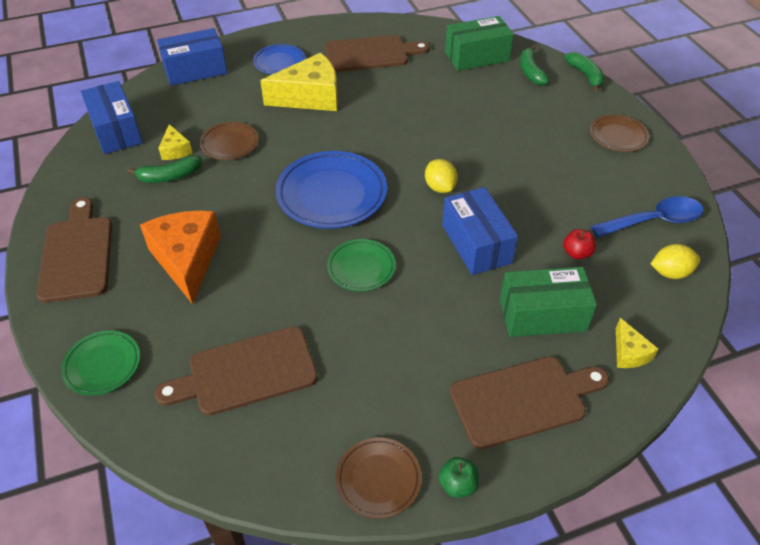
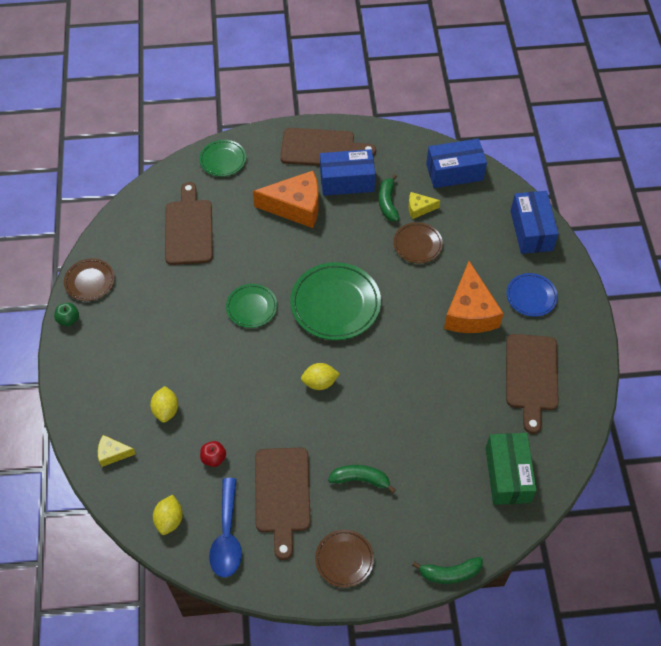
camera: 105 degrees right, 10 degrees up
yellow cheese [260,53,338,111] -> orange cheese [444,261,504,333]
blue plate [275,151,387,229] -> green plate [290,262,381,340]
blue box [442,187,518,275] -> blue box moved to [320,149,376,196]
brown cutting board [450,357,609,449] -> brown cutting board moved to [255,448,311,560]
green box [500,267,597,337] -> yellow lemon [150,386,178,422]
green banana [520,45,549,85] -> green banana moved to [328,465,396,493]

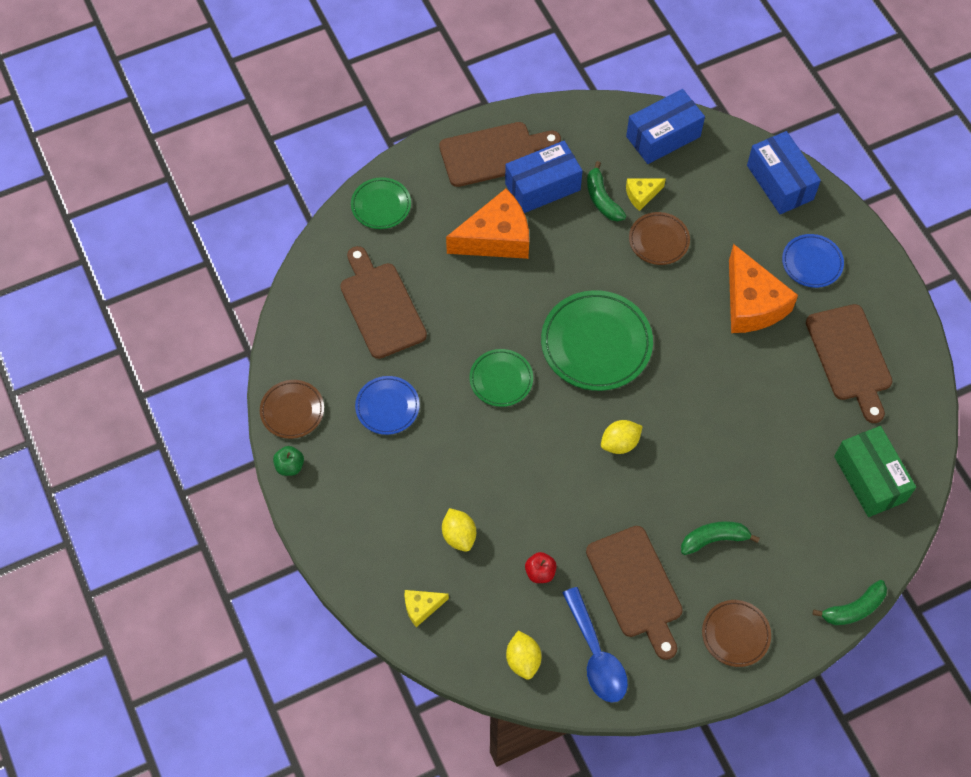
camera: 20 degrees left, 5 degrees up
none -> blue plate [355,376,420,435]

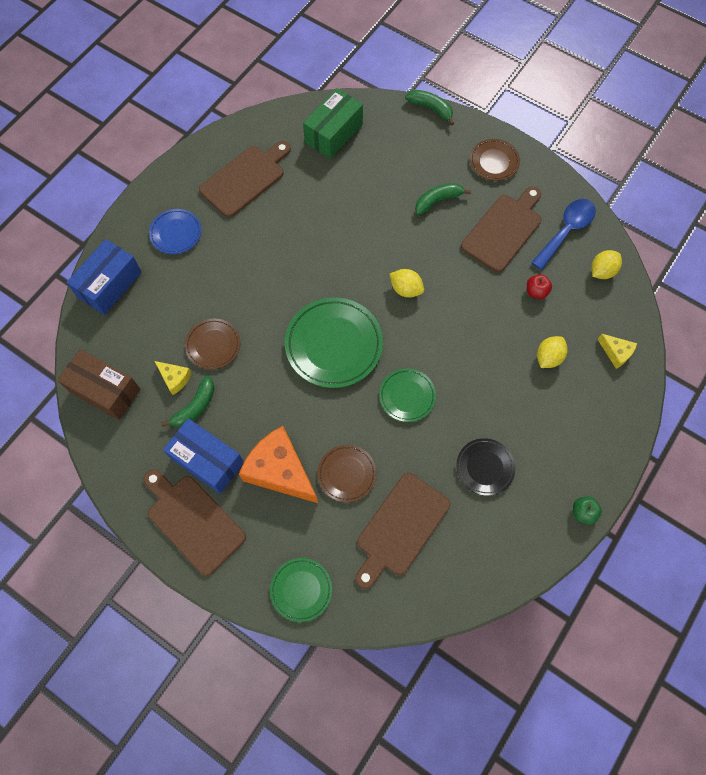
camera: 120 degrees left, 5 degrees up
brown plate [260,380,324,439] -> brown plate moved to [317,445,376,502]
blue plate [355,376,420,435] -> black plate [456,438,515,496]
blue box [626,89,705,164] -> brown box [57,349,141,420]
green banana [681,521,760,555] -> green banana turned 105 degrees clockwise [415,183,471,215]
orange cheese [729,244,798,333] -> none

